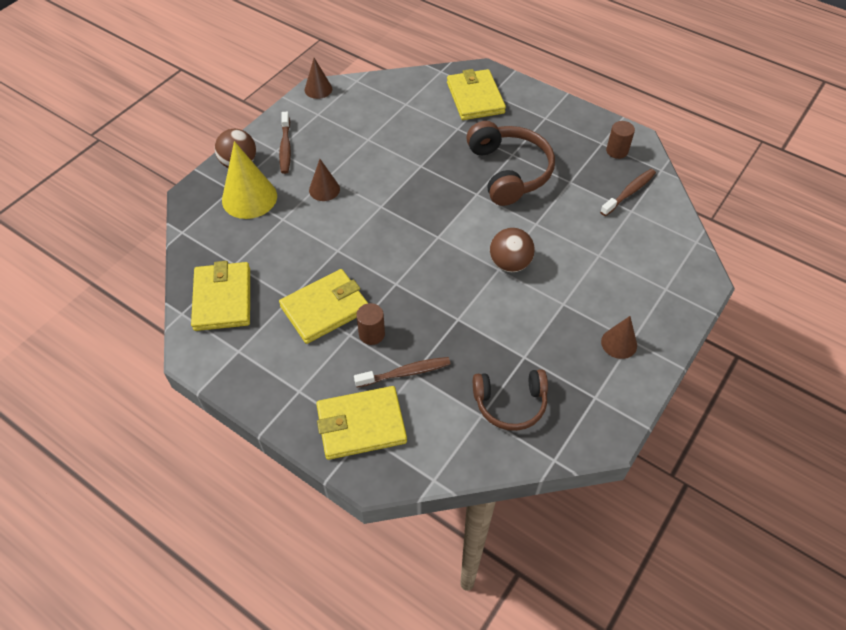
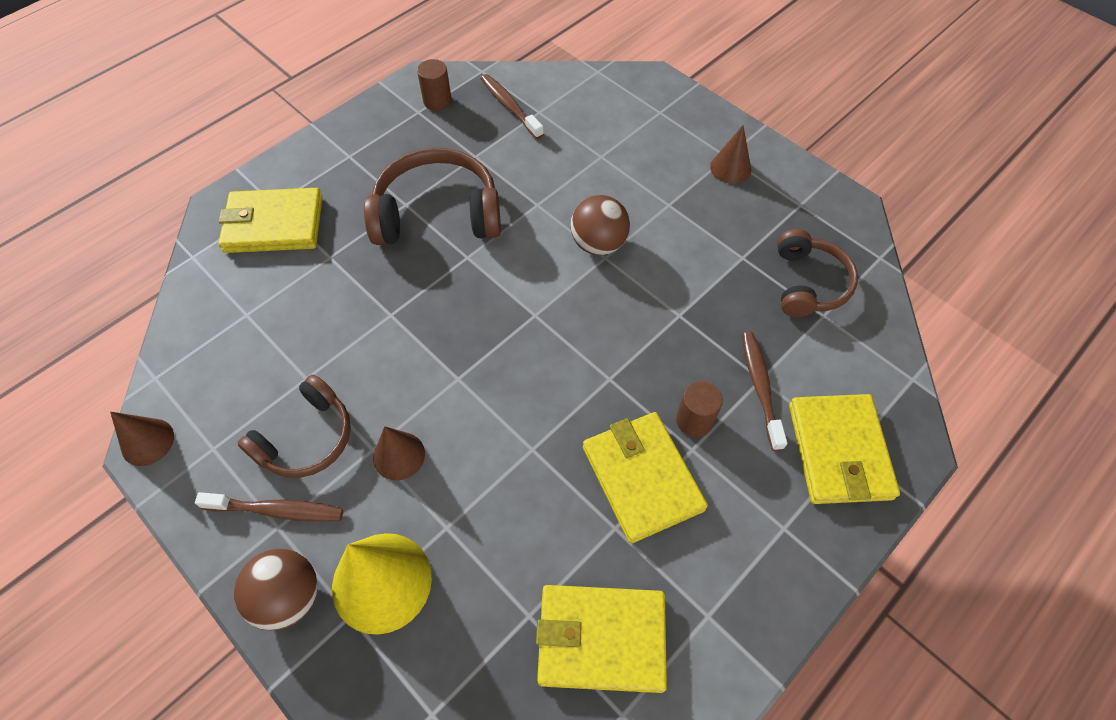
camera: 80 degrees left, 5 degrees up
none -> brown headphones [238,375,351,478]

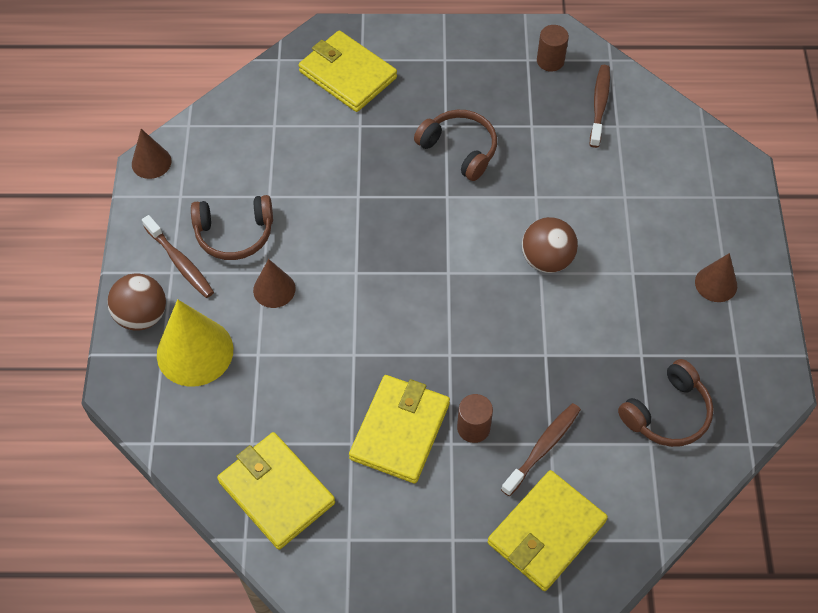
camera: 45 degrees right, 0 degrees up
brown headphones [364,148,501,245] -> brown headphones [414,110,497,181], size x0.66

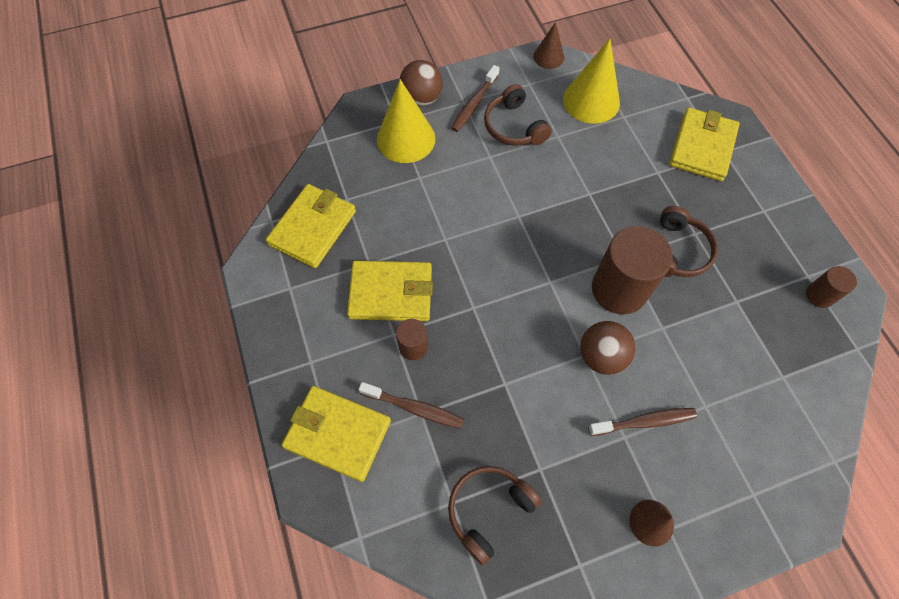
camera: 70 degrees right, 5 degrees up
brown cone [253,259,296,308] -> none
brown toothbrush [590,65,610,148] -> brown toothbrush moved to [588,408,697,436]
brown headphones [618,359,714,447] -> brown headphones turned 105 degrees clockwise [448,466,541,565]
none -> yellow cone [563,39,620,124]
none -> brown cylinder [592,226,673,315]

